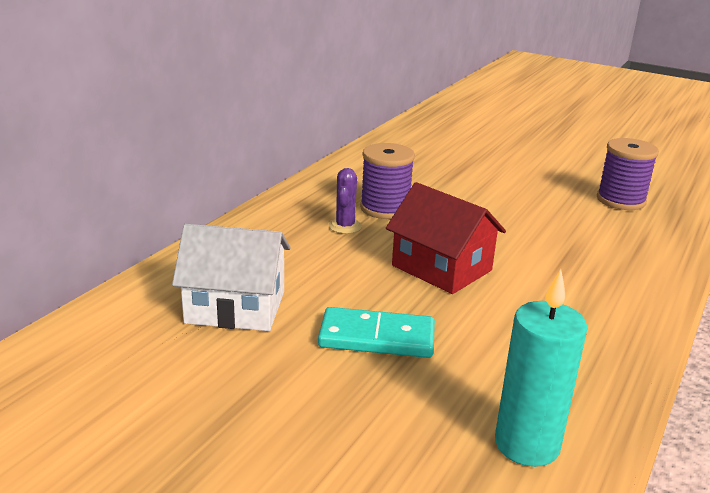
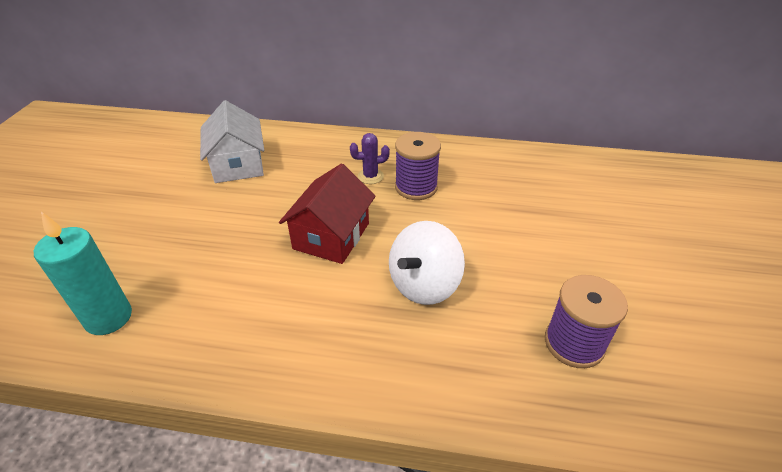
camera: 70 degrees right, 15 degrees up
turquoise domino [318,307,435,358] -> none
none -> white spinning top [389,221,465,305]

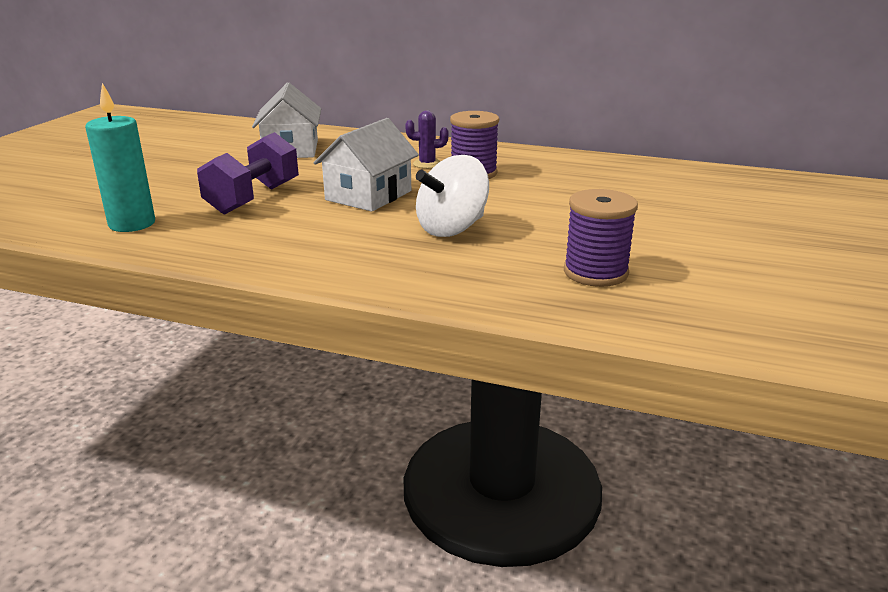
camera: 10 degrees right, 15 degrees down
red house [279,163,375,264] -> white house [314,118,419,212]
none -> purple dumbbell [197,132,299,215]

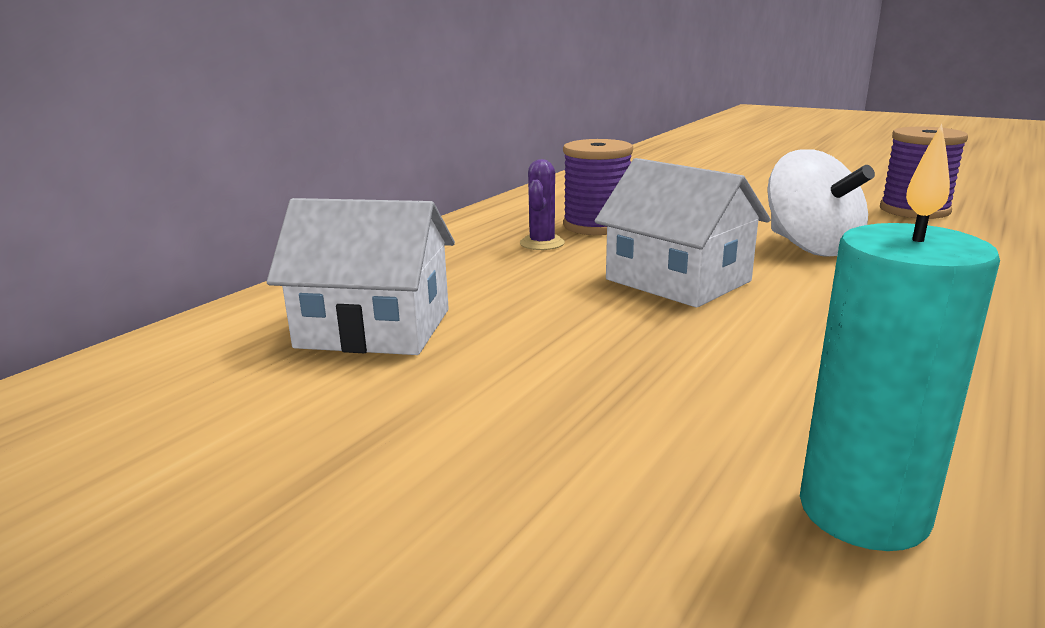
camera: 75 degrees left, 5 degrees down
purple dumbbell [197,132,299,215] -> none

